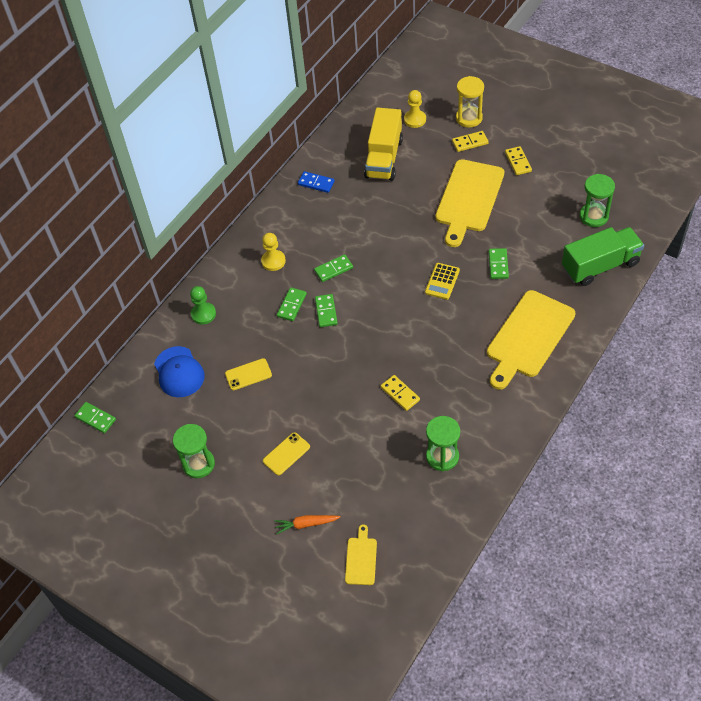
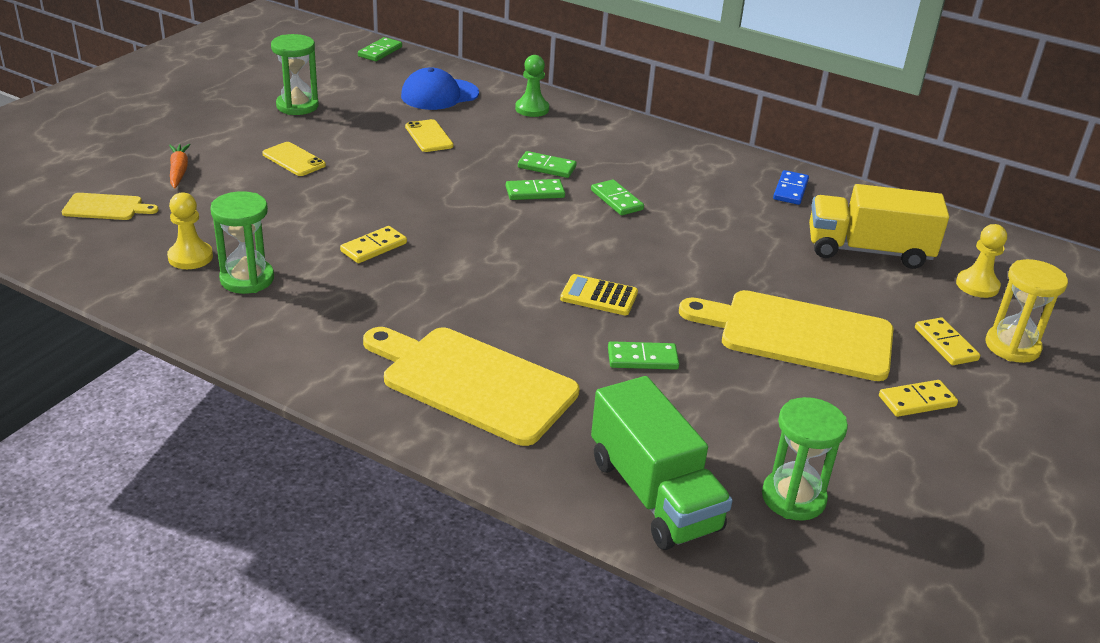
camera: 80 degrees right, 20 degrees down
yellow pawn [261,233,286,271] -> yellow pawn moved to [167,192,213,269]

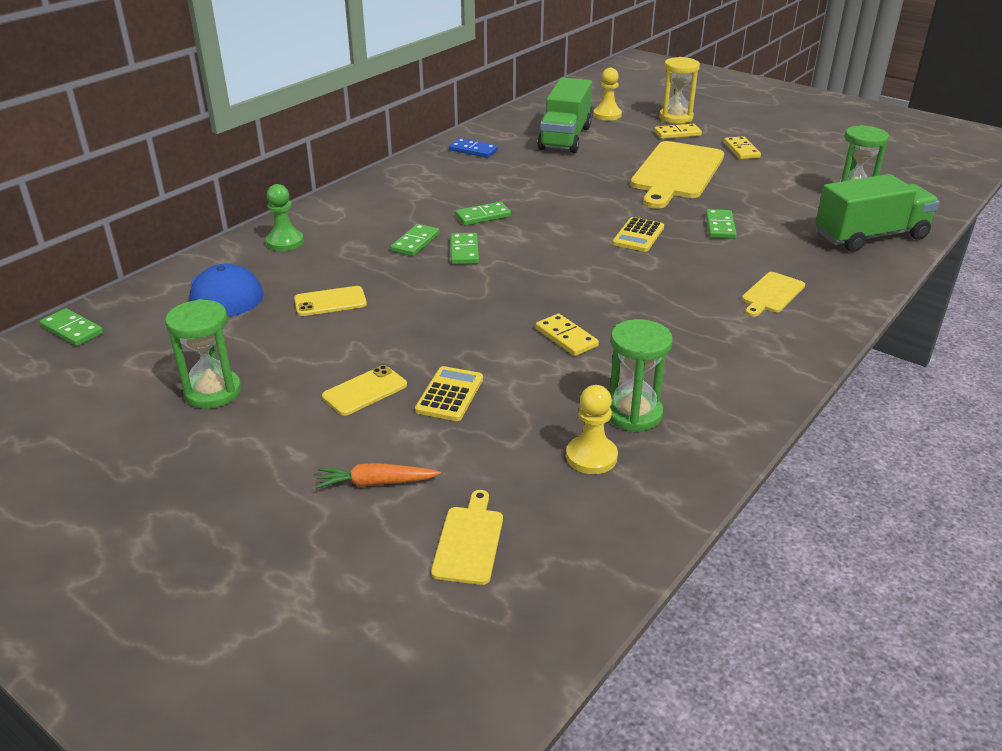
camera: 80 degrees left, 0 degrees up
yellow cutting board [363,327,580,446] -> yellow cutting board [742,272,805,317], size x0.47
yellow truck [809,184,949,269] -> green truck [538,78,592,153]
none -> yellow calculator [415,366,483,421]

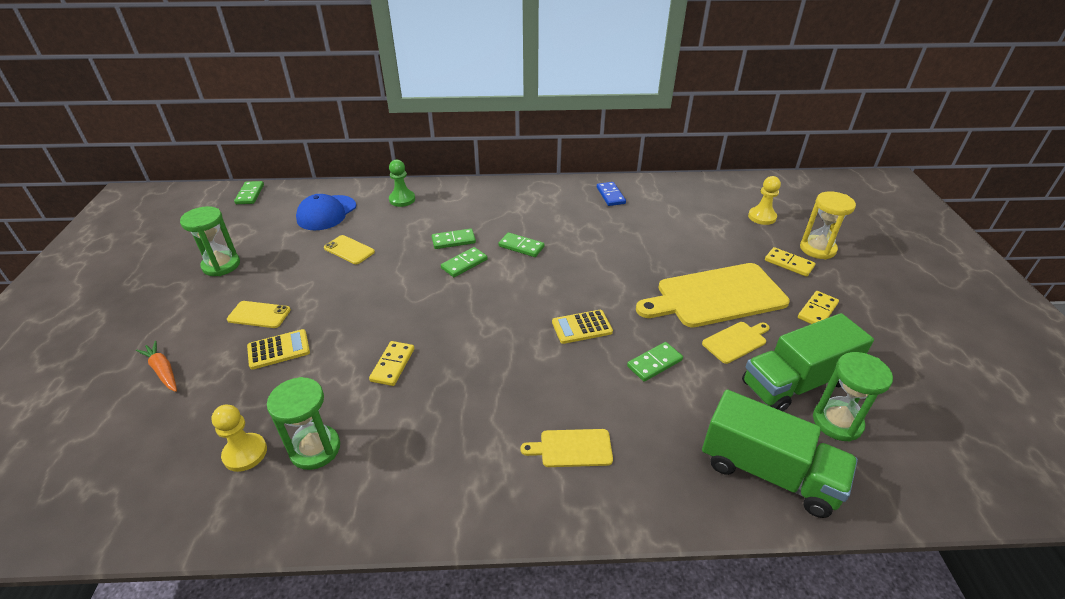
camera: 50 degrees right, 5 degrees up
yellow cutting board [431,490,503,585] -> yellow cutting board moved to [702,322,770,364]
green truck [538,78,592,153] -> green truck moved to [742,313,874,411]

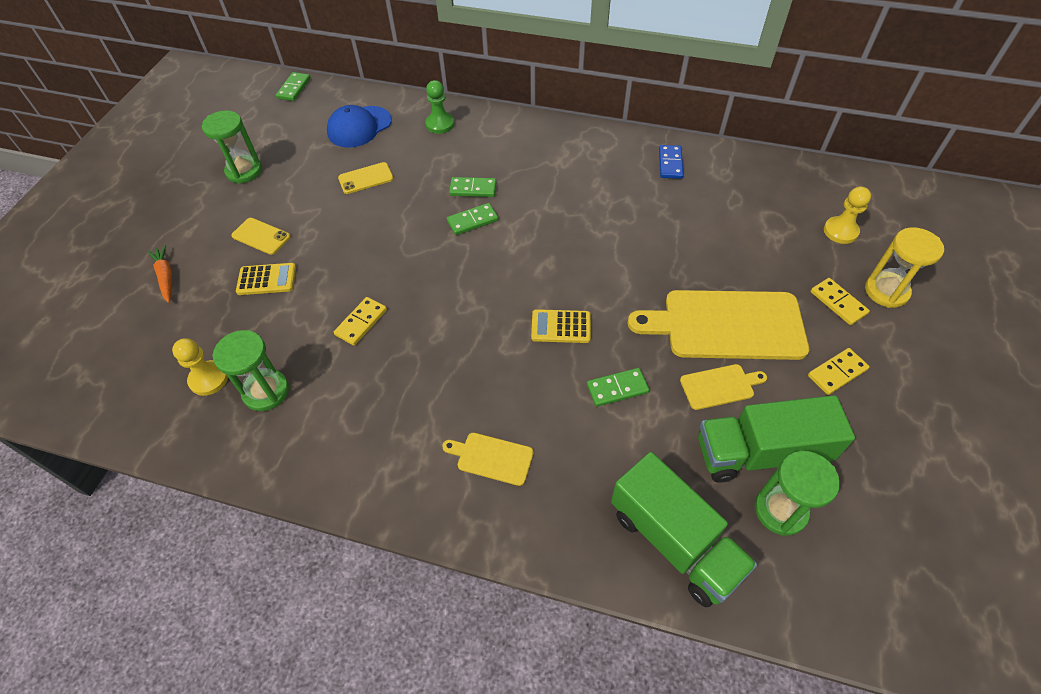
camera: 20 degrees right, 15 degrees up
yellow phone [324,235,375,264] -> yellow phone turned 75 degrees counterclockwise [338,162,394,194]
green domino [498,232,544,257] -> none

